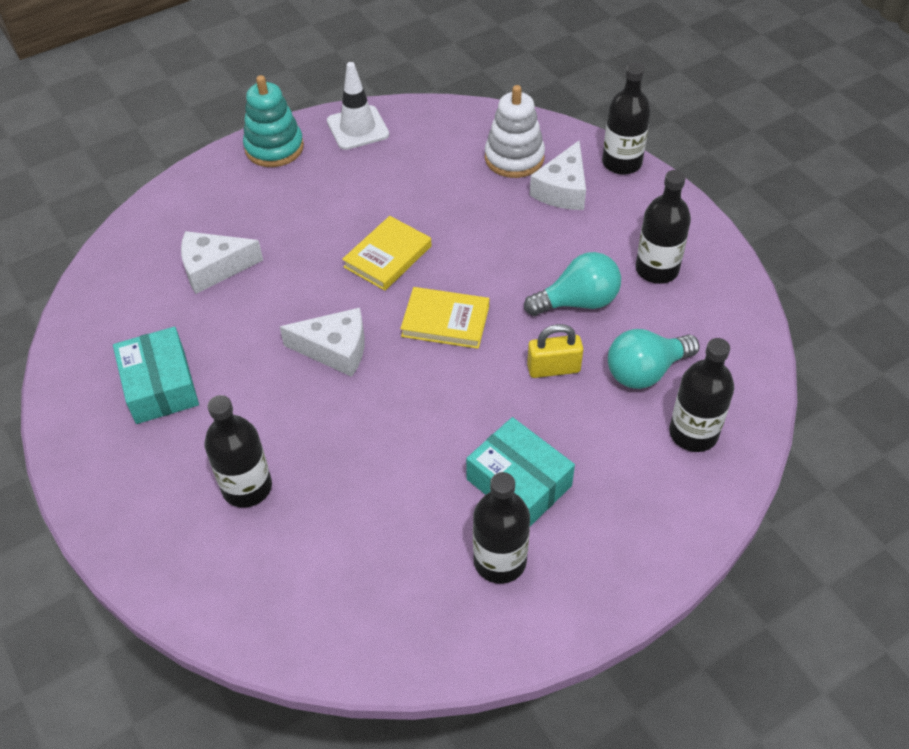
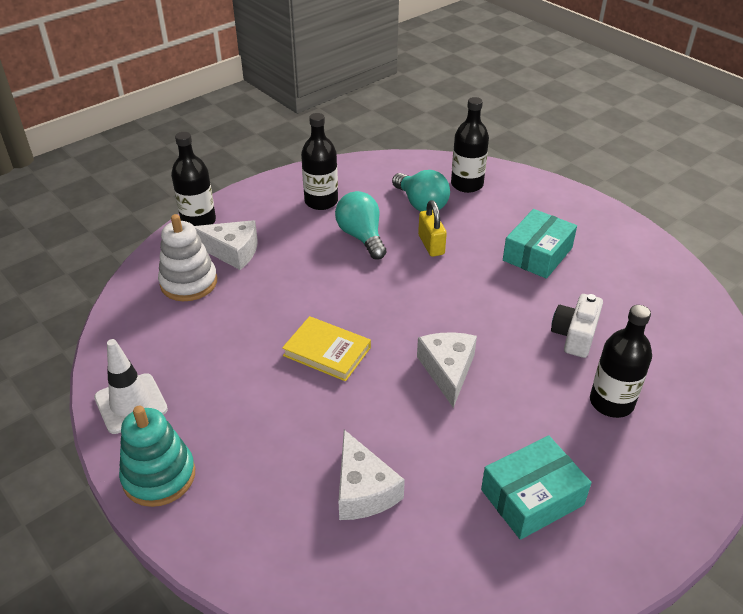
camera: 100 degrees left, 10 degrees down
yellow book [400,287,489,349] -> none
black bottle [473,472,530,584] -> none
none -> white camera [551,294,603,358]

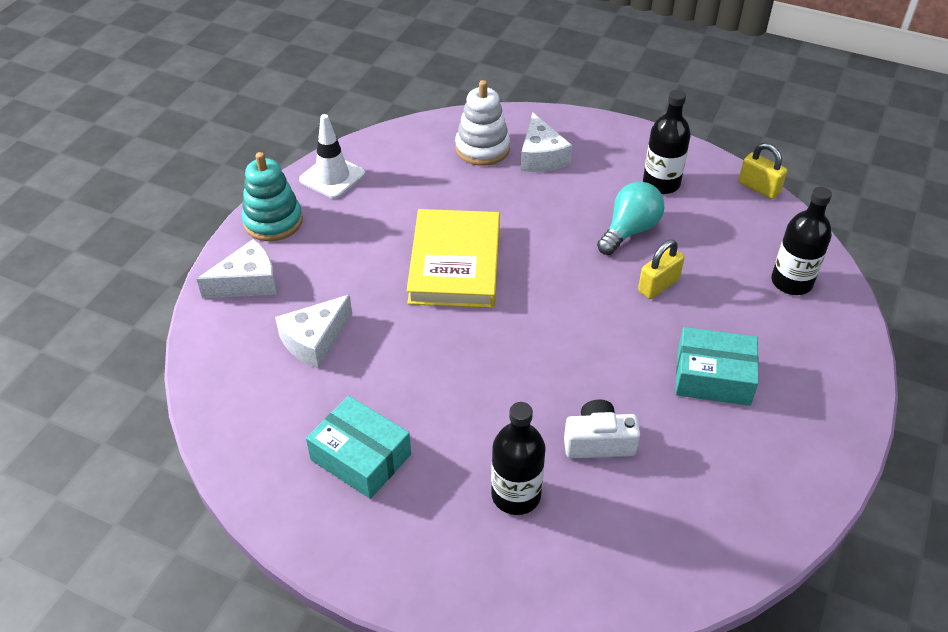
camera: 65 degrees right, 5 degrees up
black bottle [171,132,216,226] -> none
yellow book [282,316,371,381] -> yellow book [407,209,500,308], size x1.64
turquoise light bulb [392,170,450,211] -> none
white cheese [417,332,477,408] -> white cheese moved to [196,239,277,298]
none -> yellow padlock [738,143,787,199]

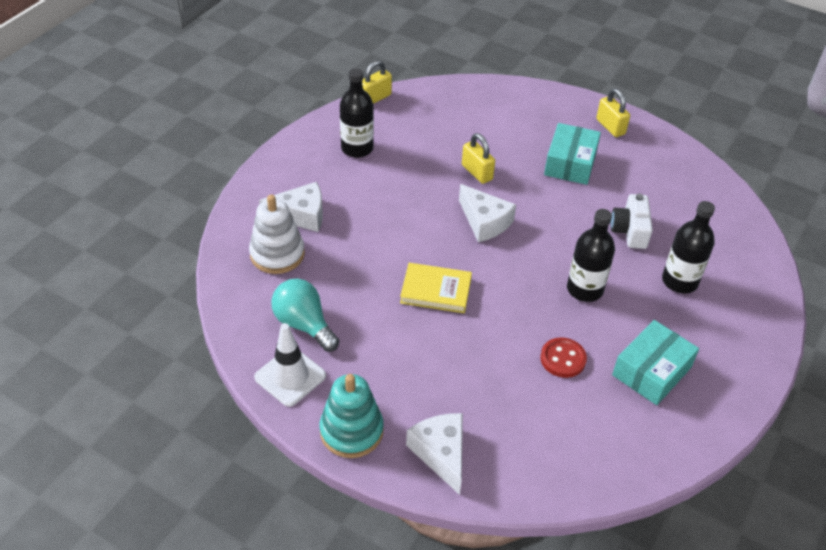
camera: 85 degrees left, 0 degrees up
white cheese [275,295,352,369] -> white cheese moved to [459,184,516,242]
yellow book [407,209,500,308] -> yellow book [400,263,472,313], size x0.61
turquoise light bulb [597,182,664,255] -> turquoise light bulb moved to [271,279,339,352]
black bottle [771,187,832,295] -> black bottle moved to [567,209,615,302]
none -> red button [540,337,587,378]
none -> yellow padlock [596,88,630,137]

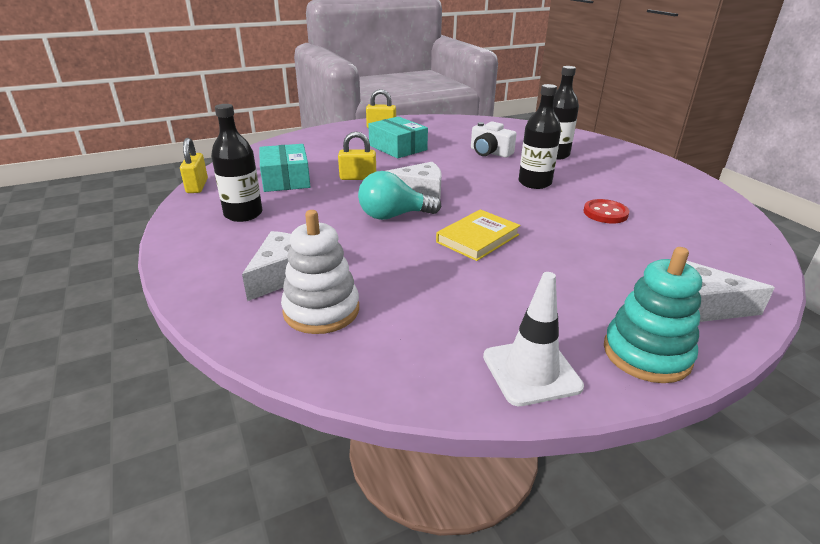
camera: 55 degrees left, 15 degrees down
turquoise light bulb [271,279,339,352] -> turquoise light bulb moved to [358,171,441,220]
turquoise box [612,320,699,405] -> turquoise box moved to [259,144,310,192]

